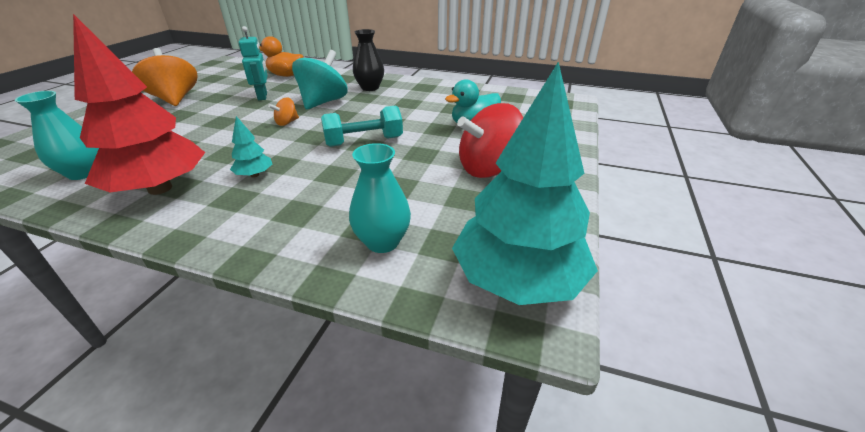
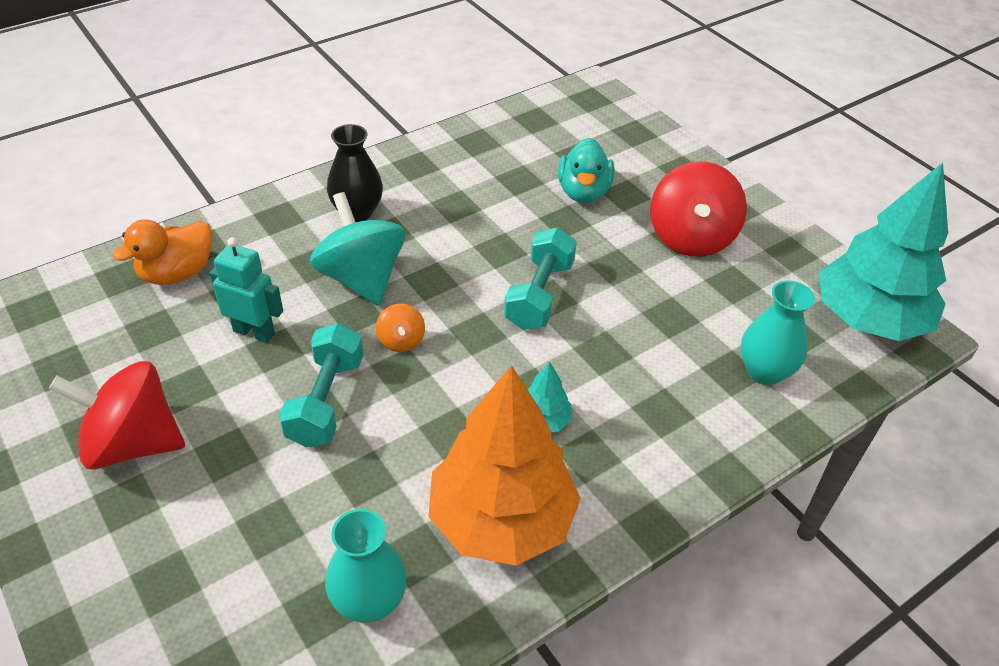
camera: 55 degrees left, 10 degrees up
red tree [73,14,205,195] -> orange tree [428,365,581,566]
orange spinning top [132,48,198,106] -> red spinning top [49,361,185,470]
none -> turquoise dumbbell [279,323,364,448]

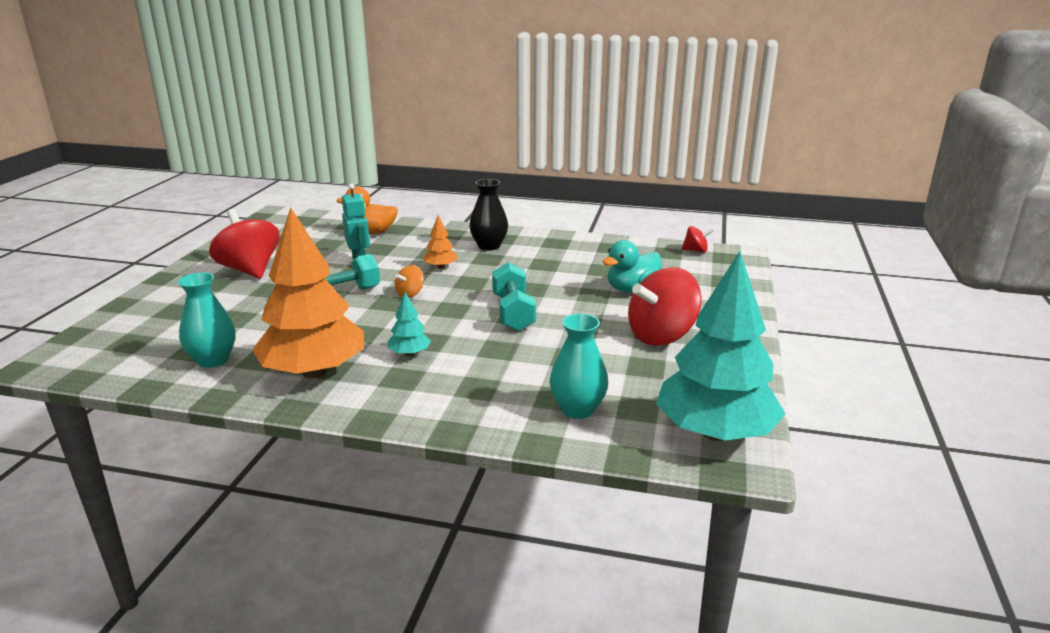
camera: 50 degrees right, 20 degrees down
turquoise spinning top [310,192,406,305] -> orange tree [423,215,458,269]
turquoise dumbbell [504,227,577,330] -> turquoise dumbbell turned 75 degrees counterclockwise [492,262,536,331]
none -> red spinning top [682,226,714,253]

